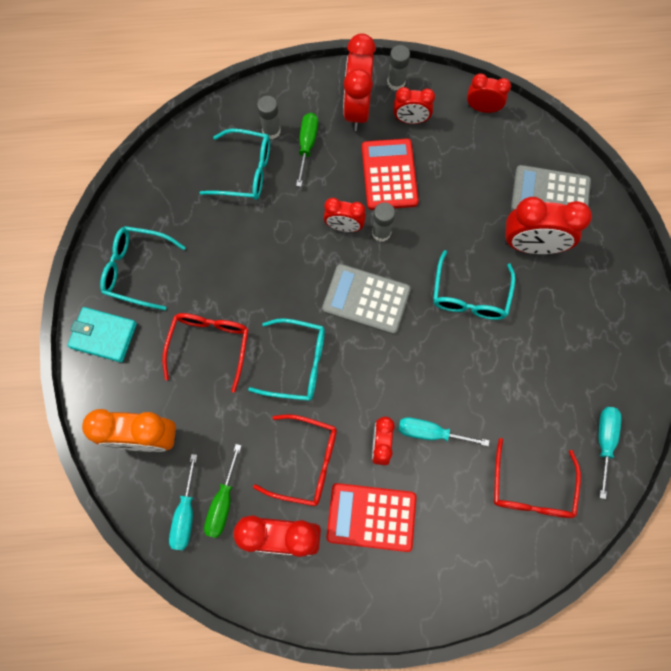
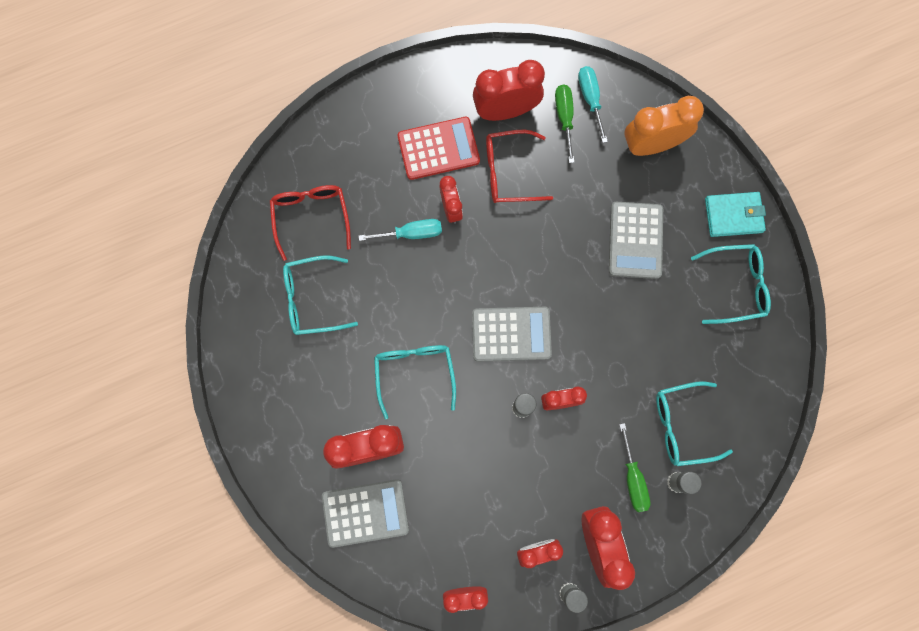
camera: 160 degrees right, 5 degrees up
red glasses [162,313,248,393] -> grey calculator [609,202,663,279]
turquoise glasses [248,318,325,401] -> turquoise glasses moved to [283,255,358,335]
red calculator [362,139,419,210] -> none
turquoise screwdriver [599,407,622,499] -> none

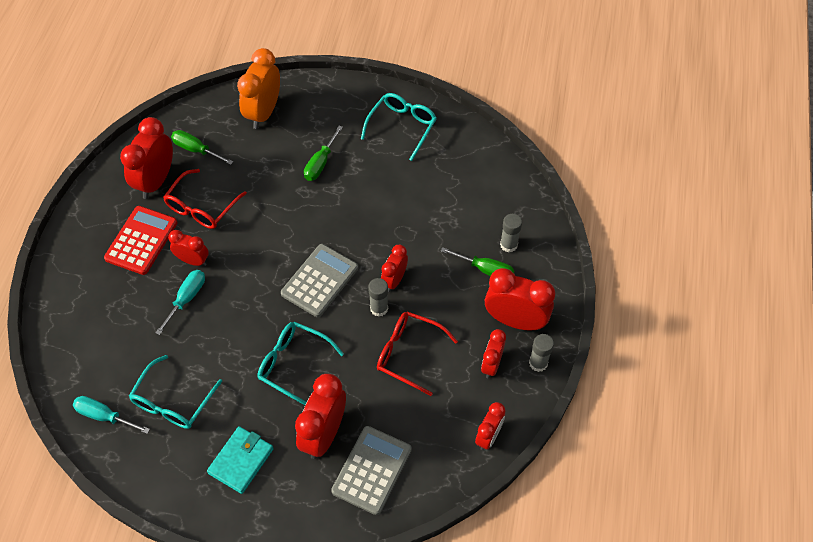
camera: 55 degrees left, 20 degrees down
red glasses [270,185,351,261] -> red glasses moved to [377,312,458,396]
turquoise screwdriver [578,66,608,143] -> turquoise screwdriver moved to [73,396,150,434]
grey calculator [609,202,663,279] -> green screwdriver [304,126,343,181]
turquoise glasses [656,381,733,466] -> none
turquoise wallet [705,192,766,237] -> turquoise wallet moved to [207,426,274,494]

